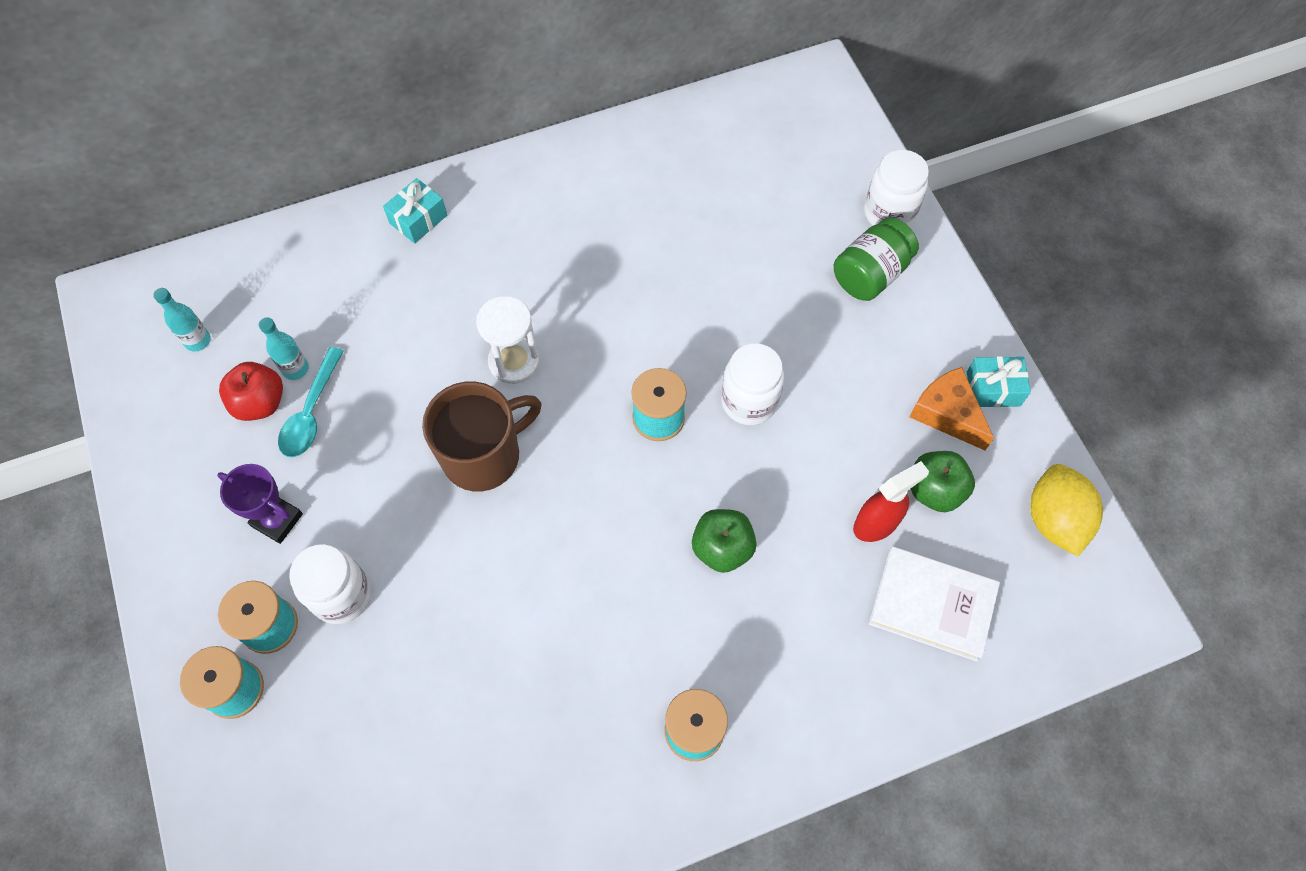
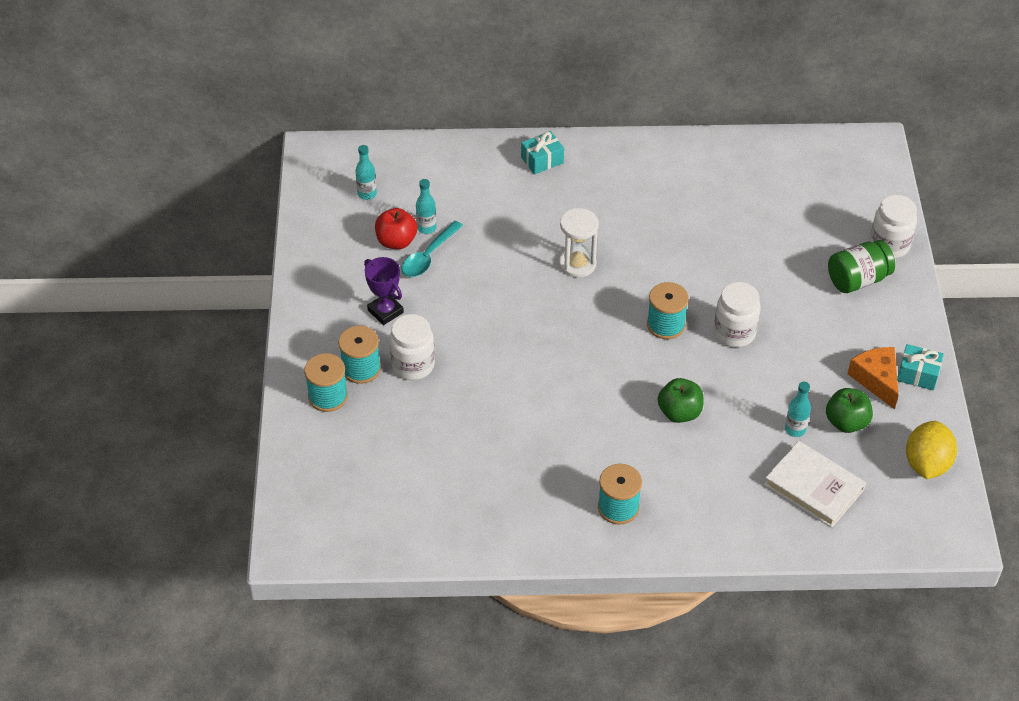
camera: 20 degrees right, 15 degrees down
brown mug [422,381,542,492] -> none
red spray bottle [853,461,929,542] -> turquoise bottle [785,382,811,437]

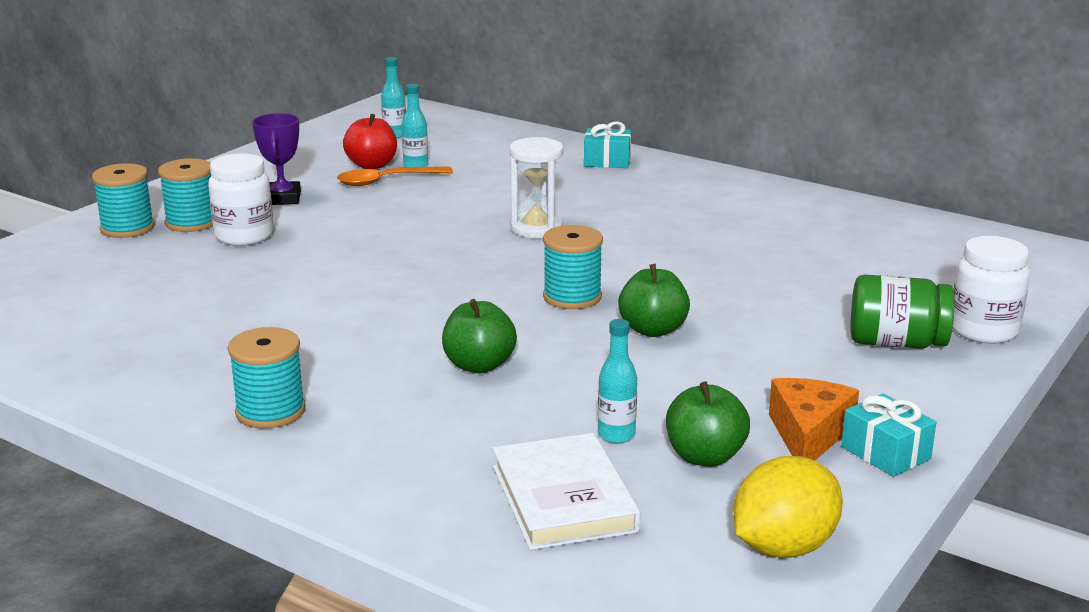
camera: 35 degrees right, 25 degrees down
turquoise spoon [401,221,463,277] -> orange spoon [337,166,453,186]
white jar [714,282,761,347] -> green apple [618,264,690,337]

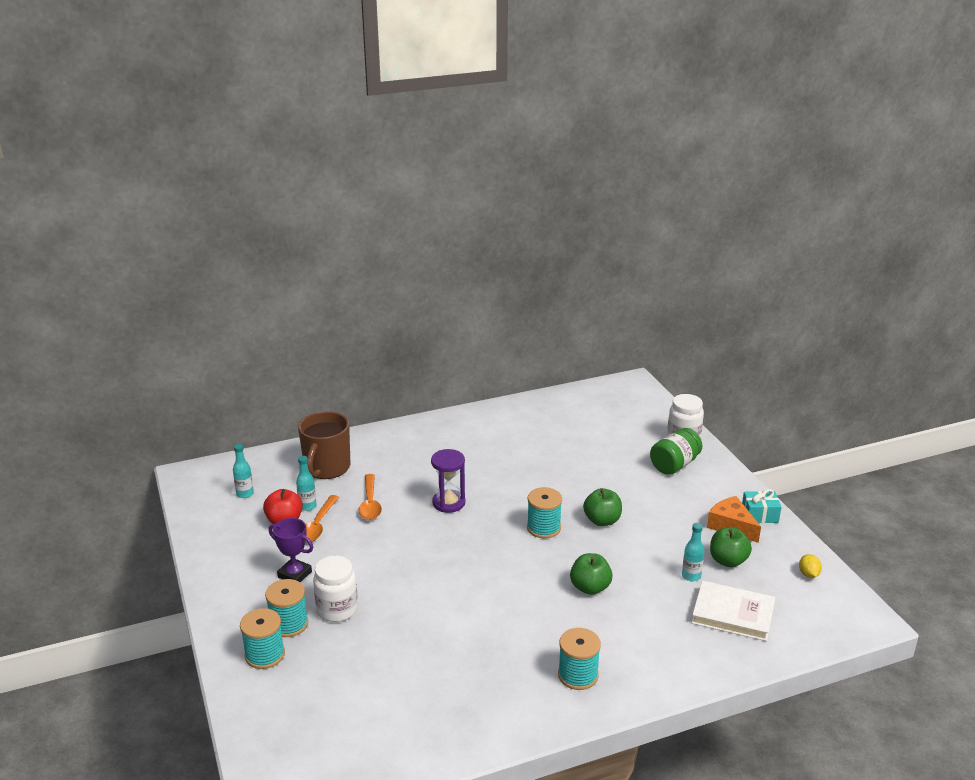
camera: 55 degrees left, 5 degrees up
white hourglass [509,137,563,238] -> purple hourglass [431,449,465,513]
turquoise gift [584,121,631,168] -> none
yellow lemon [734,456,843,558] -> yellow lemon [799,554,822,578], size x0.50
none -> brown mug [298,411,350,479]
none -> orange spoon [359,474,382,520]

